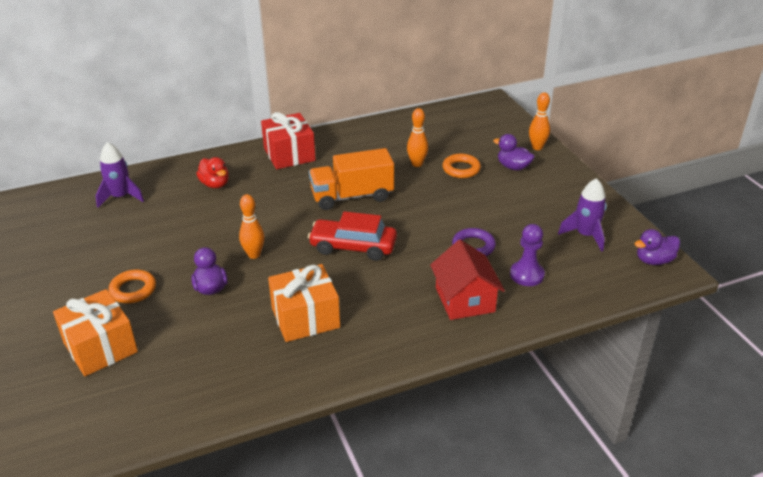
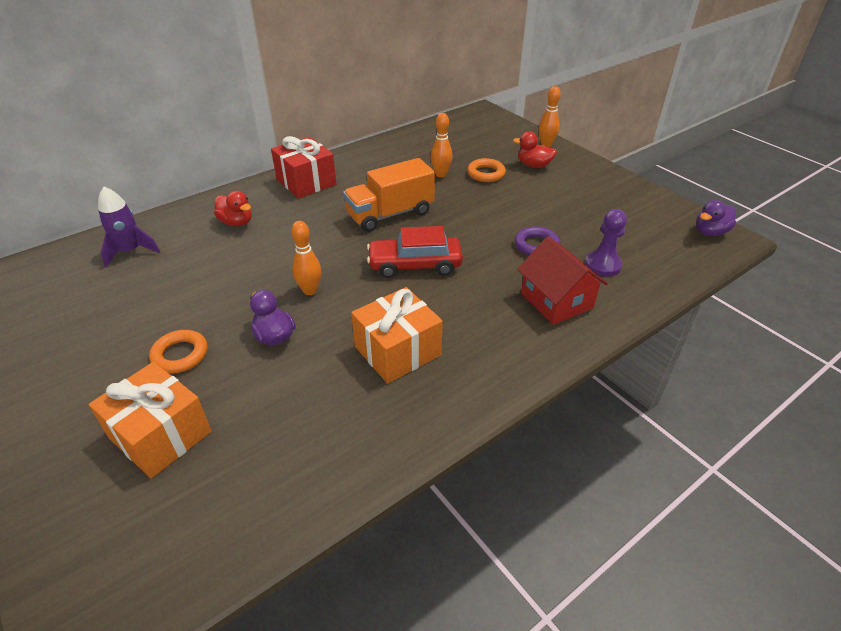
camera: 15 degrees left, 5 degrees up
purple duck [493,134,535,171] -> red duck [513,132,557,168]
purple rocket [558,178,607,252] -> none

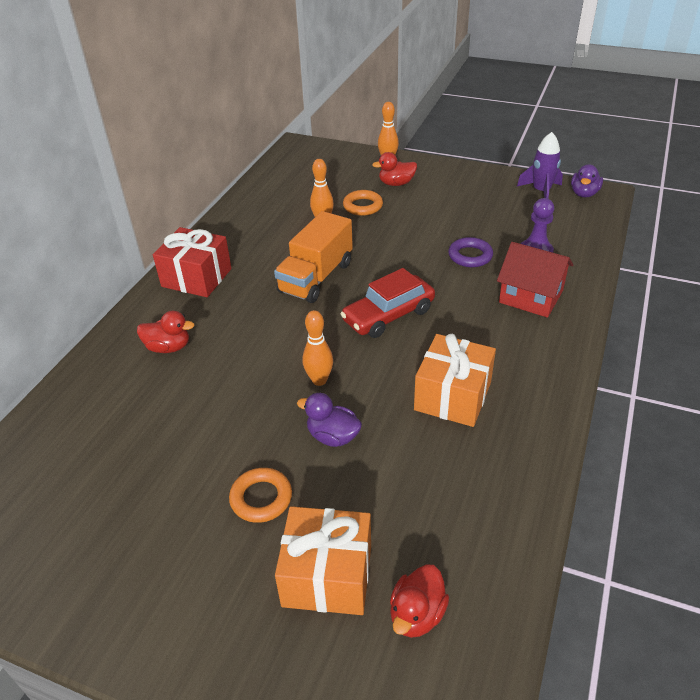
camera: 30 degrees left, 0 degrees up
purple rocket [98,187,160,267] -> purple rocket moved to [517,132,563,199]
none -> red duck [390,564,449,638]

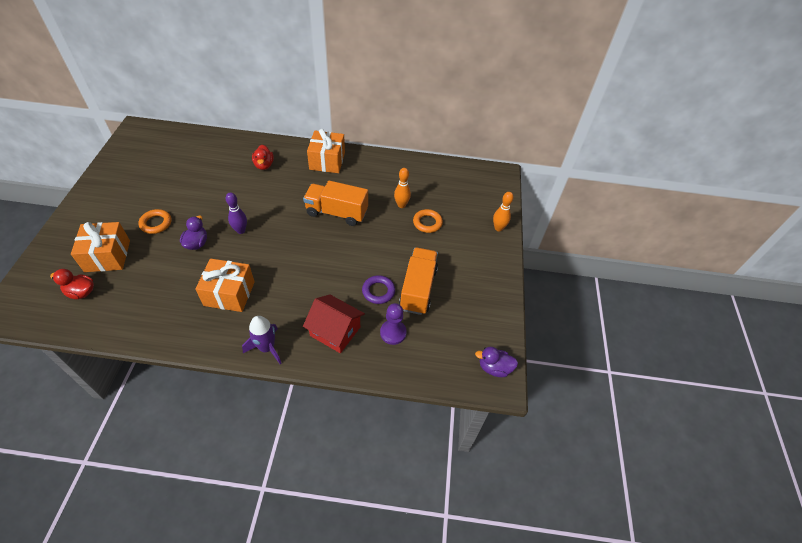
camera: 70 degrees right, 10 degrees up
red gift [153,227,232,297] -> orange gift [307,129,345,173]
orange bowling pin [302,310,333,386] -> purple bowling pin [226,192,247,234]
red car [341,268,435,338] -> none
red duck [372,152,417,186] -> none
red house [497,242,573,318] -> red house turned 75 degrees counterclockwise [303,294,365,353]
purple rocket [517,132,563,199] -> purple rocket moved to [242,316,282,364]
none -> orange truck [399,248,438,315]

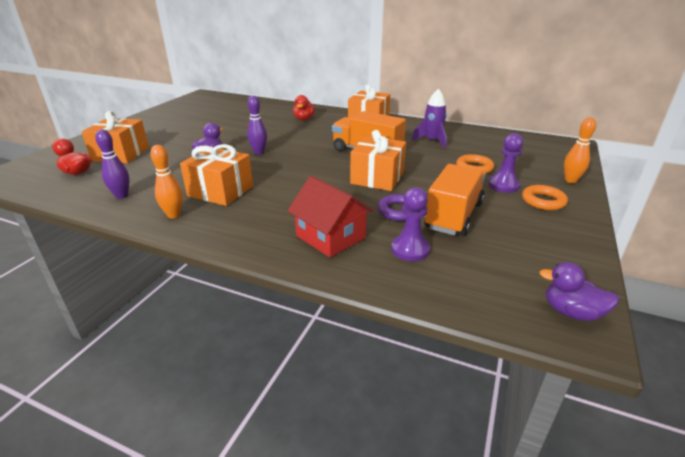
camera: 20 degrees right, 20 degrees down
orange ring [138,209,172,234] -> orange ring moved to [522,185,568,210]
purple rocket [242,316,282,364] -> purple rocket moved to [411,88,447,149]
orange bowling pin [394,168,411,208] -> orange bowling pin moved to [150,145,183,218]
none -> purple bowling pin [95,130,130,199]
none -> orange gift [350,130,406,191]
none -> purple pawn [488,133,523,193]

